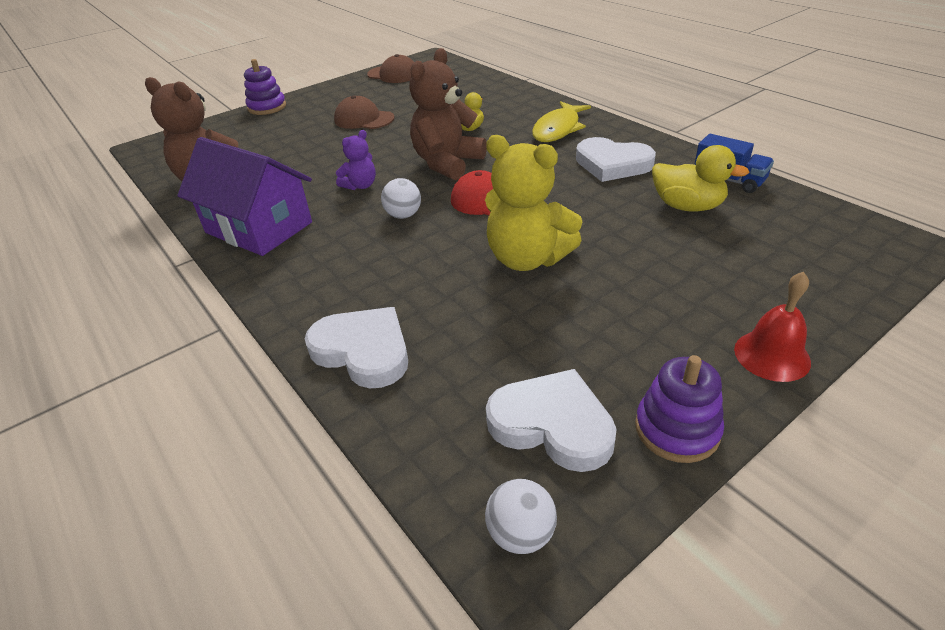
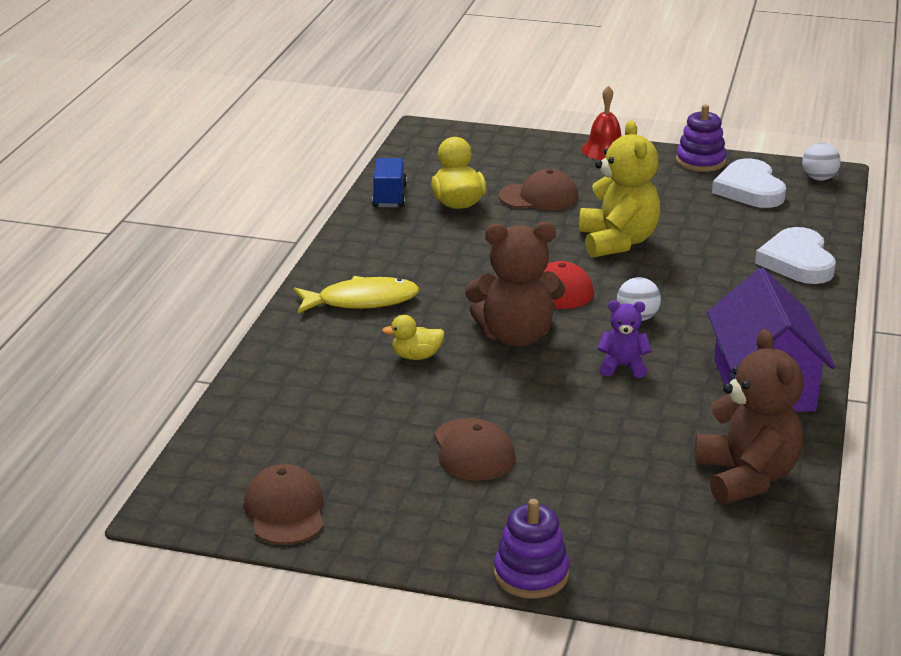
camera: 130 degrees left, 10 degrees down
white heart [576,137,656,182] -> none
none -> brown cap [499,169,578,210]

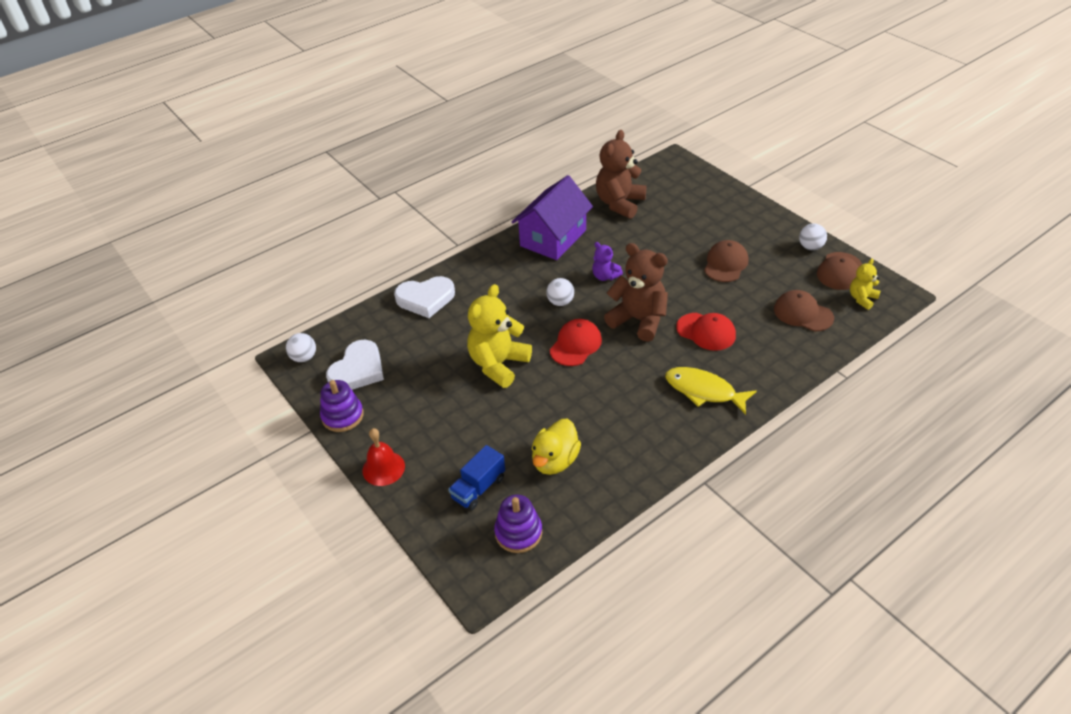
camera: 140 degrees left, 15 degrees up
blue truck [372,158,407,207] -> blue truck moved to [448,445,505,510]
yellow duck [382,315,445,360] -> red cap [676,313,736,351]
purple stacking toy [494,499,569,599] -> purple stacking toy moved to [494,495,542,553]
brown cap [499,169,578,210] -> brown cap moved to [774,290,834,331]
white heart [755,227,836,284] -> white heart turned 45 degrees clockwise [394,276,455,318]
none -> white ball [799,224,827,250]
none -> yellow teddy bear [850,259,881,310]

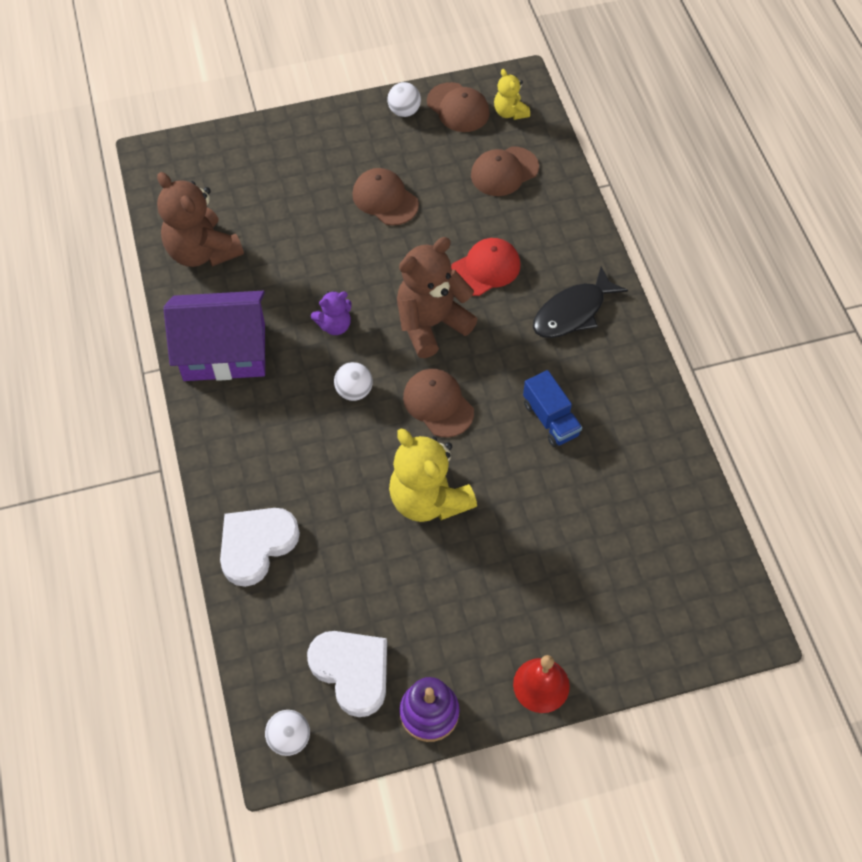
camera: 70 degrees left, 15 degrees up
white heart [394,276,455,318] -> white heart turned 150 degrees counterclockwise [220,508,300,587]
blue truck [448,445,505,510] -> blue truck moved to [523,370,582,447]
purple stacking toy [494,495,542,553] -> none
purple house [512,175,593,260] -> purple house turned 60 degrees counterclockwise [163,291,265,381]
yellow duck [532,419,581,475] -> none
red cap [550,319,602,366] -> brown cap [403,369,474,438]
yellow fish [665,367,757,415] -> black fish [533,267,628,338]

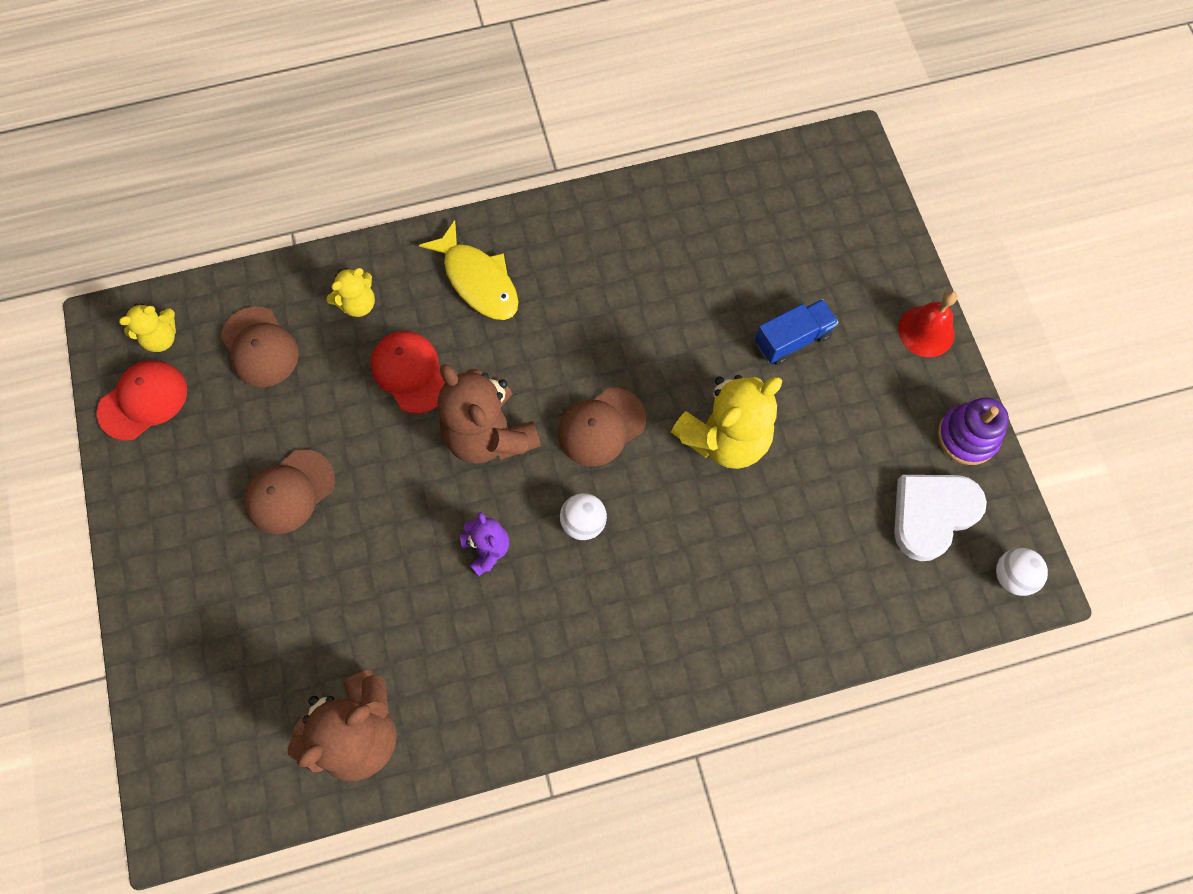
camera: 90 degrees left, 10 degrees up
purple house [163,291,265,381] -> none
white heart [220,508,300,587] -> none
white ball [387,82,421,117] -> none
brown cap [427,82,490,132] -> red cap [97,360,187,441]
blue truck [523,370,582,447] -> blue truck moved to [755,299,838,365]
black fish [533,267,628,338] -> yellow fish [419,220,518,320]
none -> yellow teddy bear [327,268,375,317]

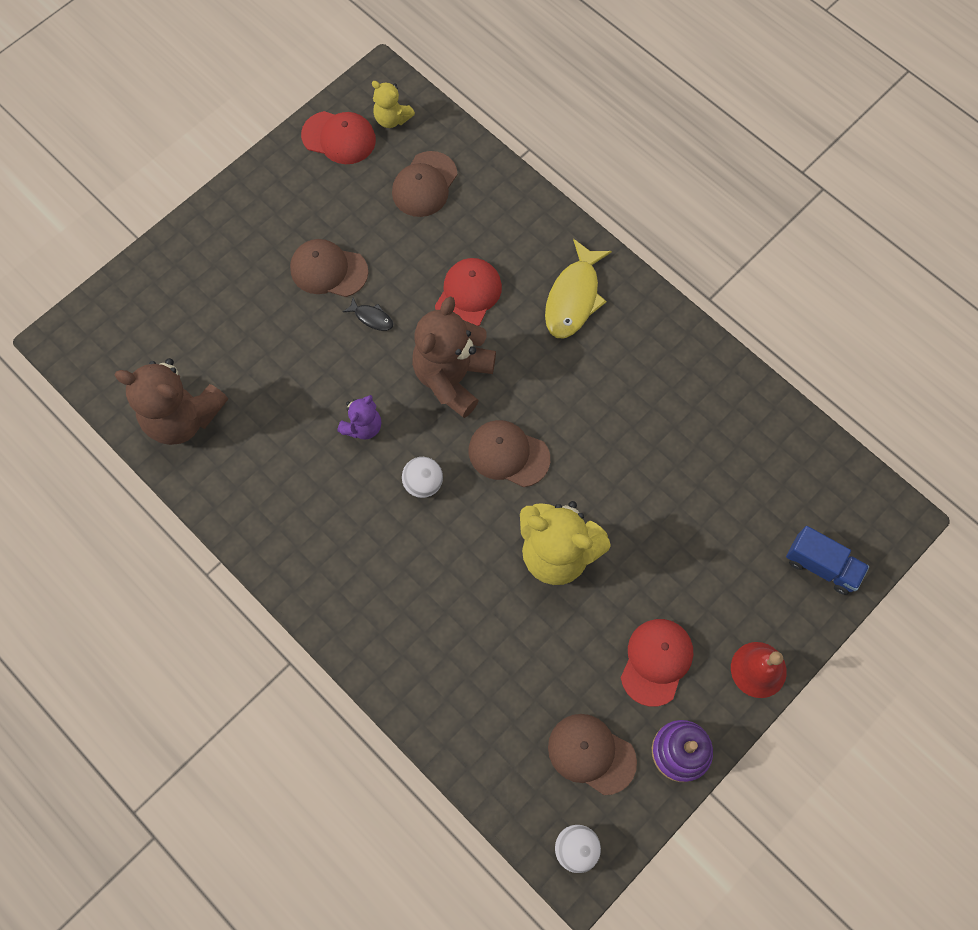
camera: 60 degrees right, 0 degrees up
yellow teddy bear [327,268,375,317] -> none
blue truck [755,299,838,365] -> blue truck moved to [786,526,869,595]
white heart [894,475,987,561] -> brown cap [548,714,637,795]
none -> black fish [343,298,393,331]
none -> red cap [621,619,693,707]

